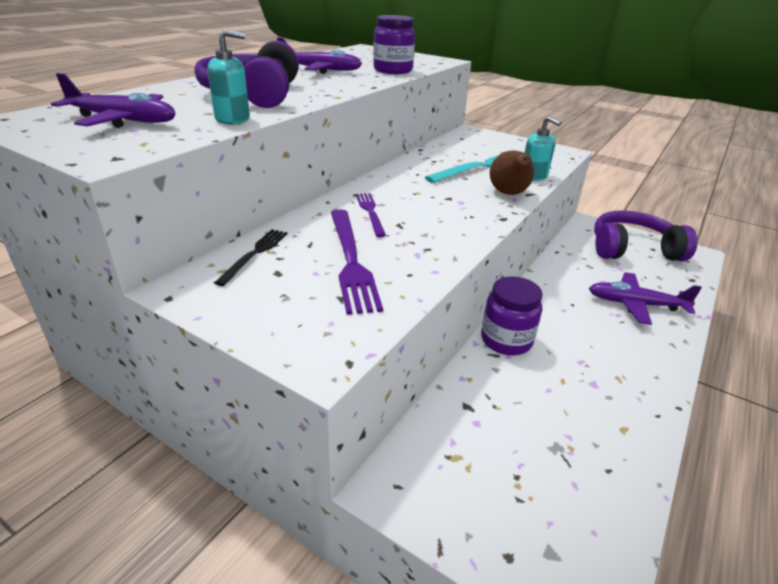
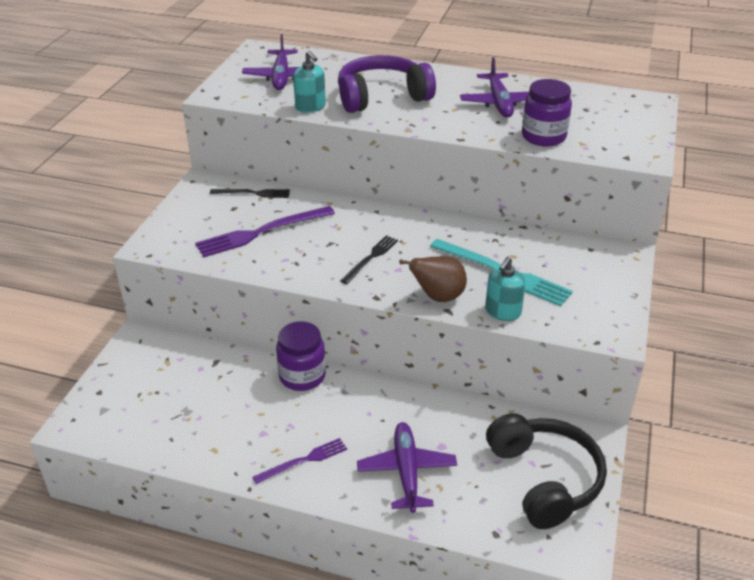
camera: 75 degrees right, 5 degrees up
purple fork [356,193,386,237] -> purple fork moved to [252,438,347,484]
purple headphones [594,210,698,261] -> black headphones [486,413,607,529]
none -> black fork [340,236,398,284]

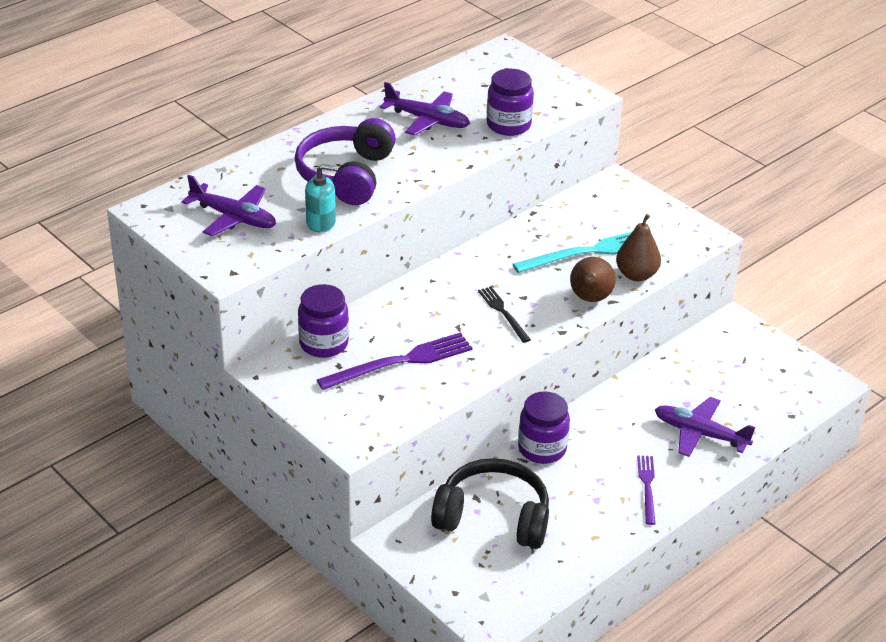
camera: 60 degrees left, 0 degrees up
purple fork [195,206,335,258] -> purple fork turned 120 degrees counterclockwise [317,332,473,390]
black fork [210,189,290,198] -> purple jar [298,284,349,358]
turquoise soap dispenser [485,257,525,321] -> brown pear [616,214,661,281]
black headphones [486,413,607,529] -> black headphones moved to [431,458,549,549]

